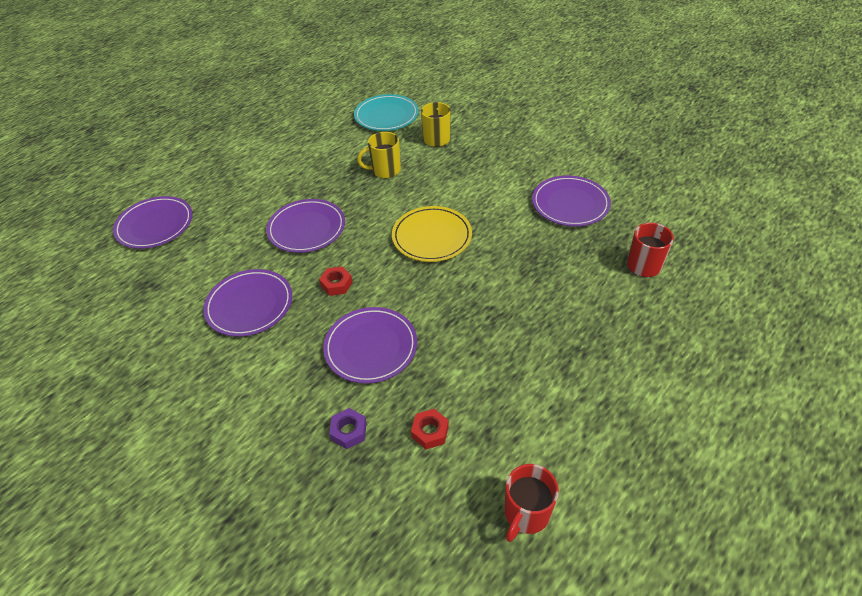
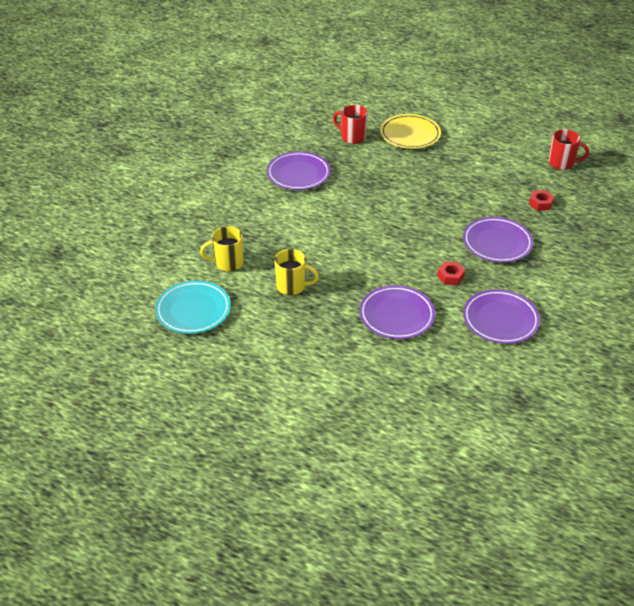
camera: 110 degrees left, 5 degrees down
purple plate [113,196,193,249] -> none
purple nut [329,408,367,449] -> none
yellow mug [357,132,401,178] -> yellow mug turned 45 degrees counterclockwise [274,249,319,295]
yellow plate [392,206,472,262] -> yellow plate moved to [380,114,441,149]

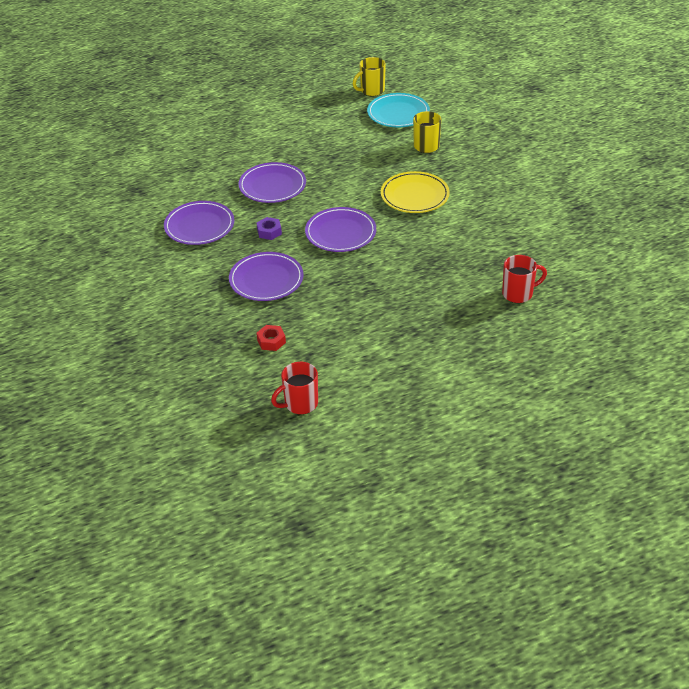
camera: 135 degrees right, 0 degrees up
purple plate [267,151,331,190] -> purple plate moved to [305,207,376,252]
yellow mug [274,249,319,295] -> yellow mug moved to [353,57,386,96]
yellow plate [380,114,441,149] -> yellow plate moved to [381,171,450,213]
red nut [437,262,465,285] -> purple nut [257,217,282,240]

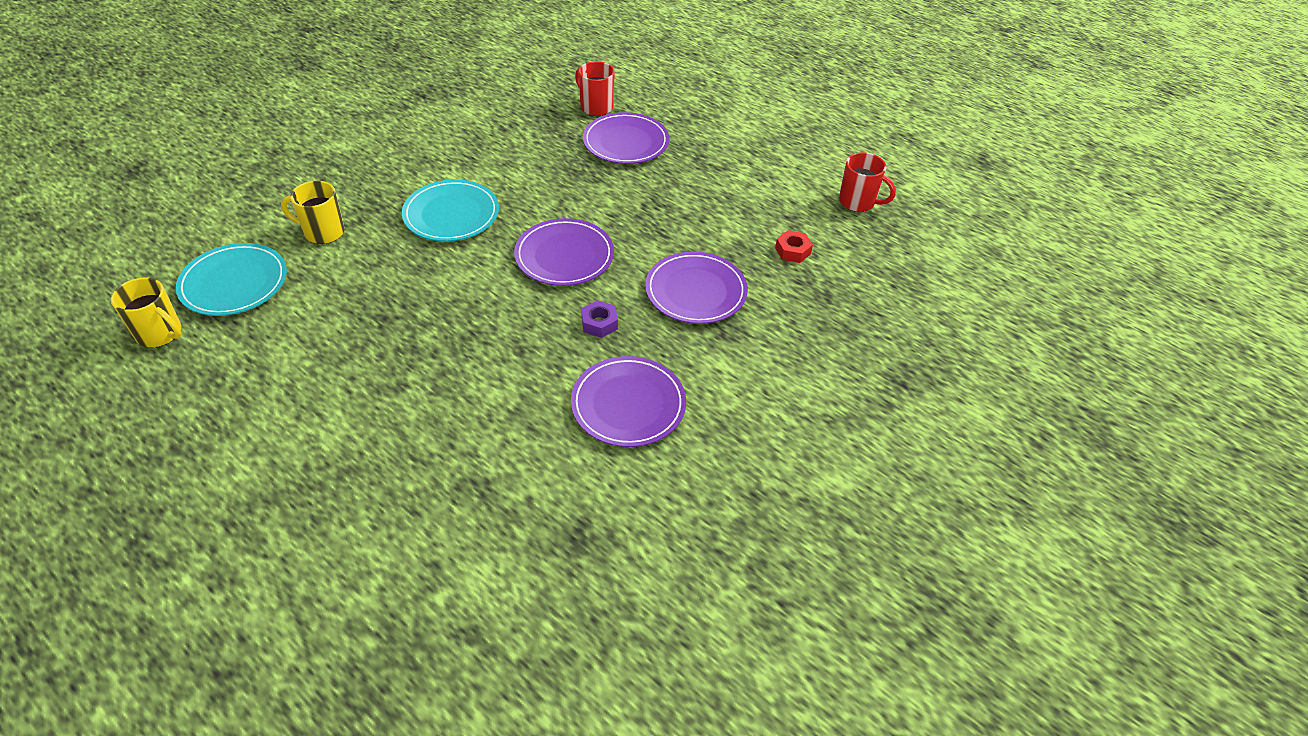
camera: 120 degrees left, 5 degrees up
purple plate [239,162,306,203] -> purple plate moved to [583,112,669,164]
yellow plate [381,171,450,213] -> turquoise plate [402,179,499,242]

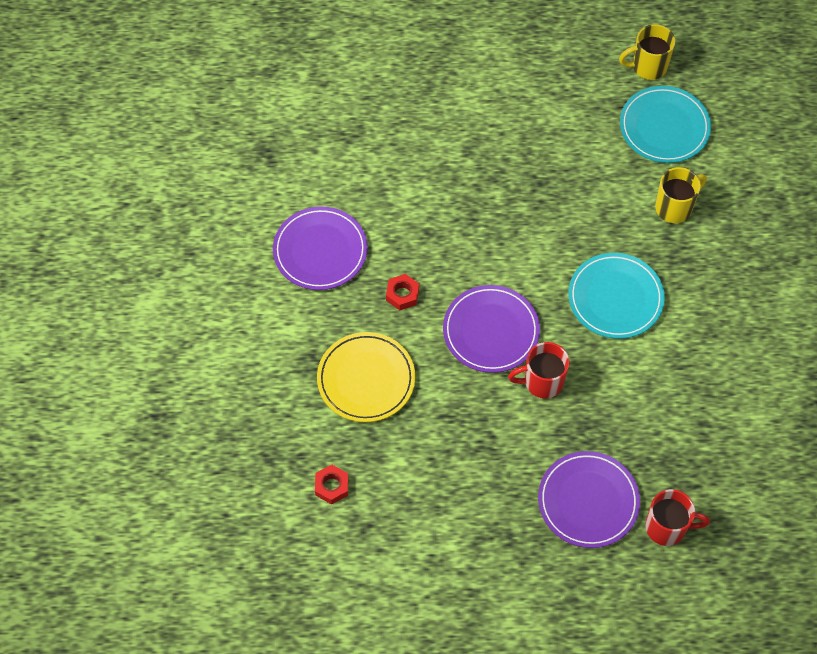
camera: 140 degrees right, 15 degrees up
purple nut [581,300,618,338] -> red nut [386,274,419,310]
purple plate [645,252,748,324] -> yellow plate [317,332,415,422]
red mug [839,152,896,212] -> red mug moved to [508,342,570,399]

